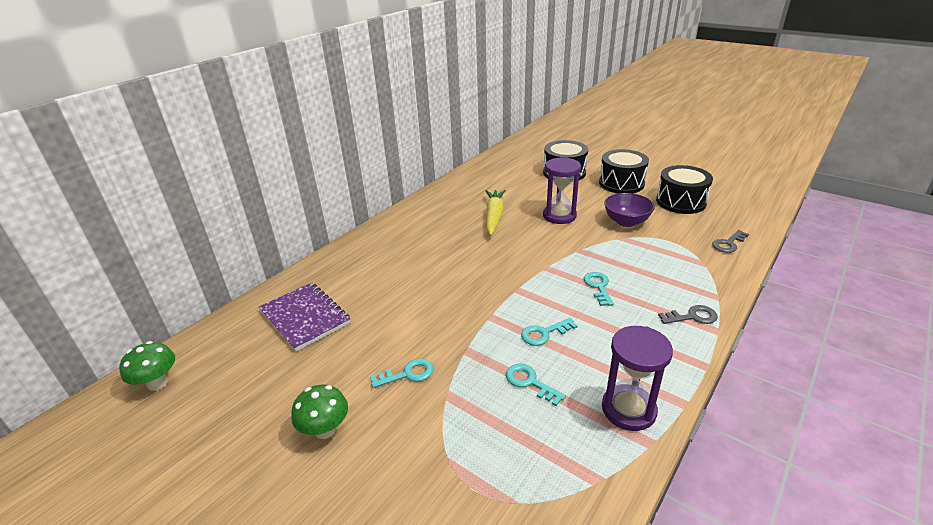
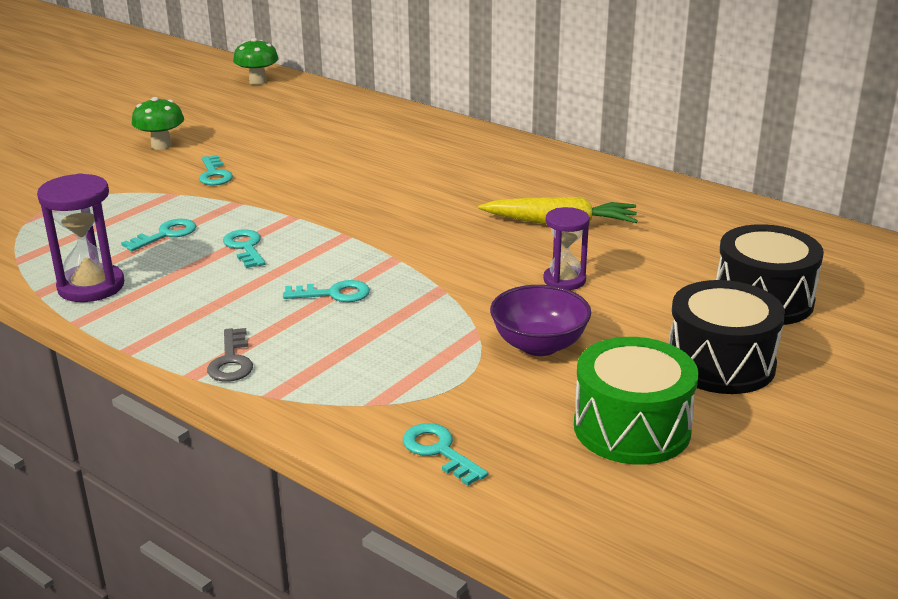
camera: 90 degrees right, 5 degrees down
purple notebook [259,282,351,351] -> none
purple hourglass [543,157,581,224] -> purple hourglass [543,207,590,290], size x0.65
black drum [656,165,713,214] -> green drum [574,337,699,465]
grey key [712,230,749,253] -> turquoise key [403,423,488,486]

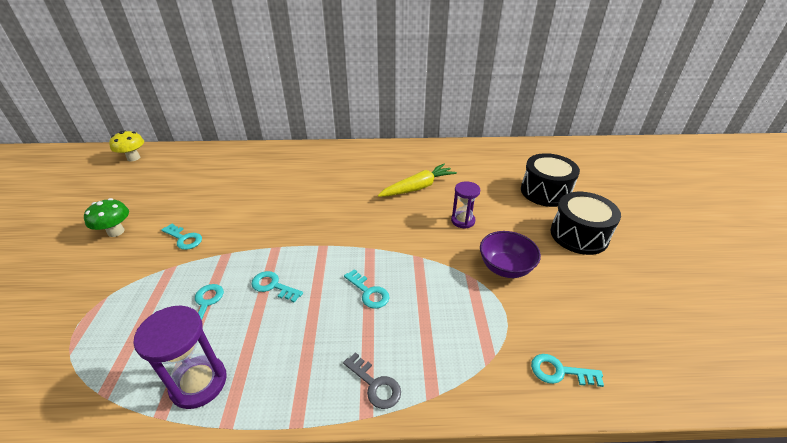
camera: 40 degrees left, 10 degrees up
green mushroom [233,38,279,85] -> yellow mushroom [109,130,144,161]
turquoise key [283,280,370,302] -> turquoise key turned 90 degrees clockwise [344,269,390,309]
green drum [574,337,699,465] -> none

